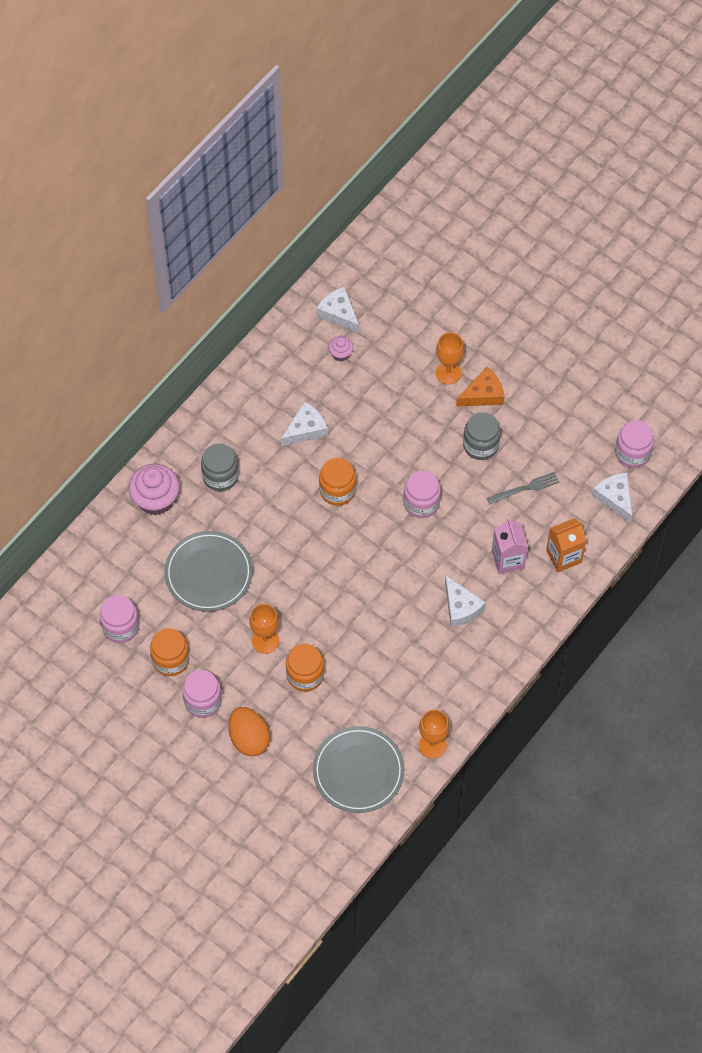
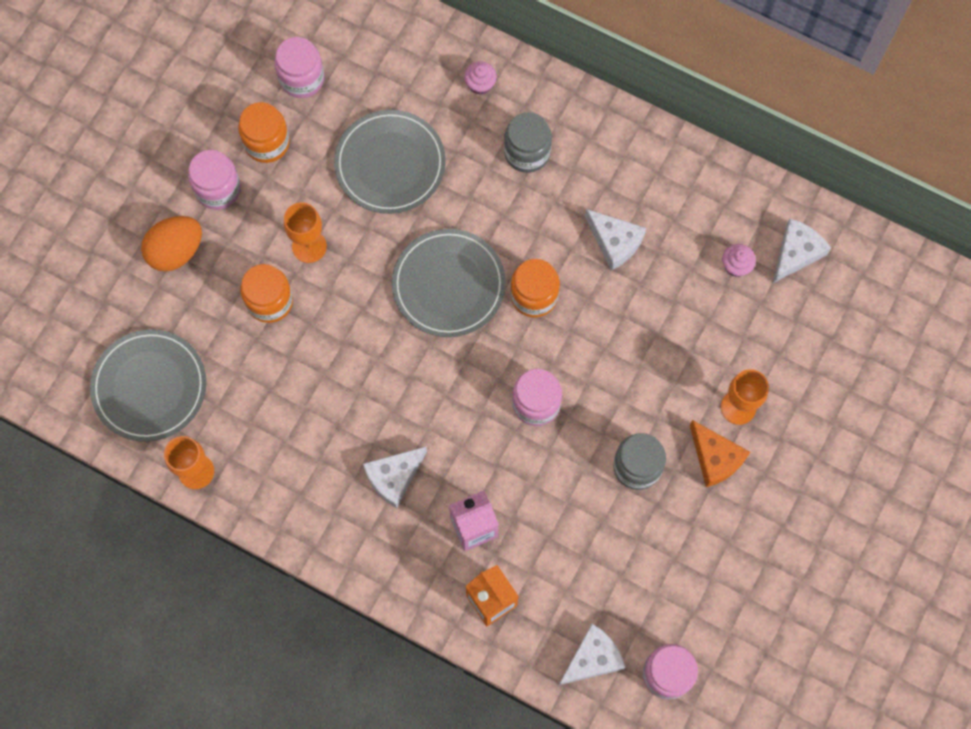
camera: 80 degrees right, 10 degrees up
pink cupcake [128,464,180,515] -> pink cupcake [464,61,497,95], size x0.51
grey fork [487,472,559,504] -> none
none -> grey plate [392,229,506,337]

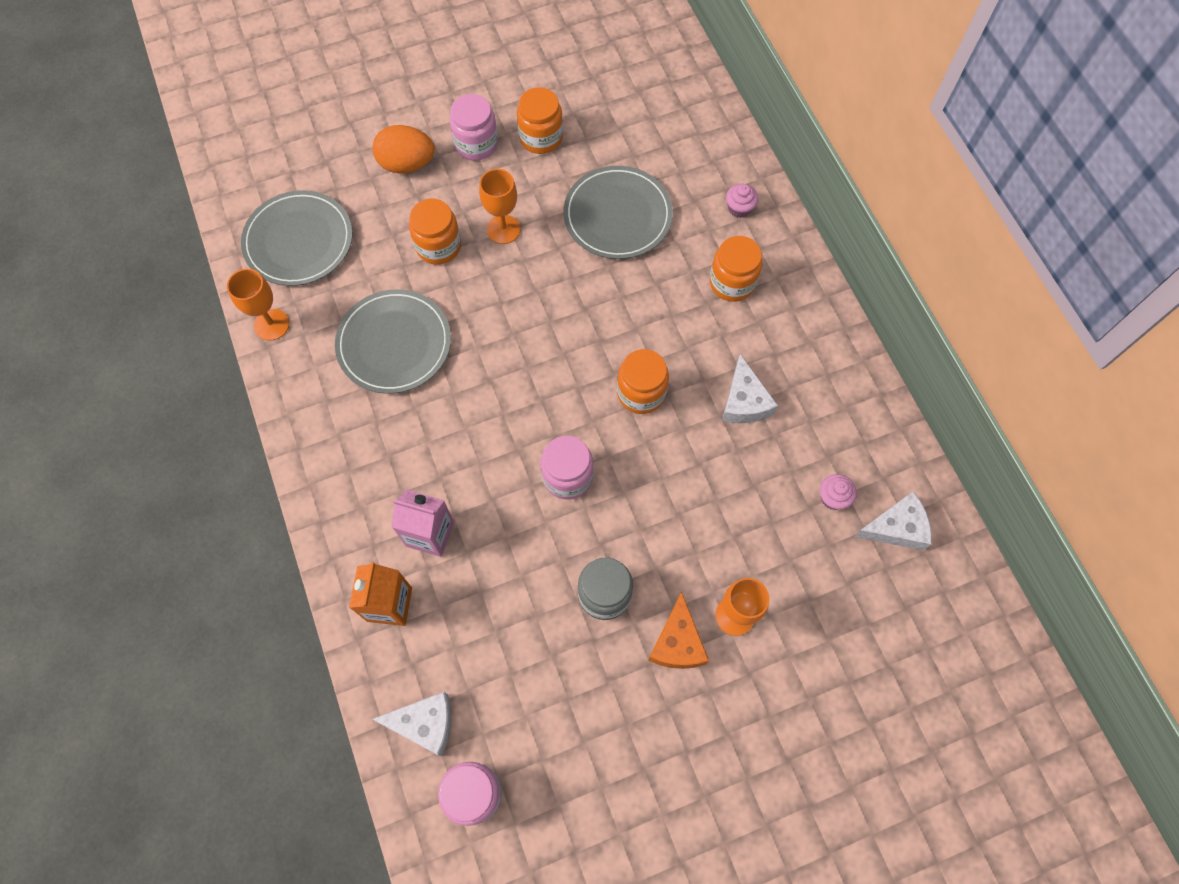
camera: 40 degrees right, 5 degrees down
pink jar [274,37,324,98] -> none
white cheese [363,446,427,508] -> none
grey plate [392,229,506,337] -> grey plate moved to [335,289,451,394]
grey jar [504,112,552,173] -> orange jar [710,236,762,302]

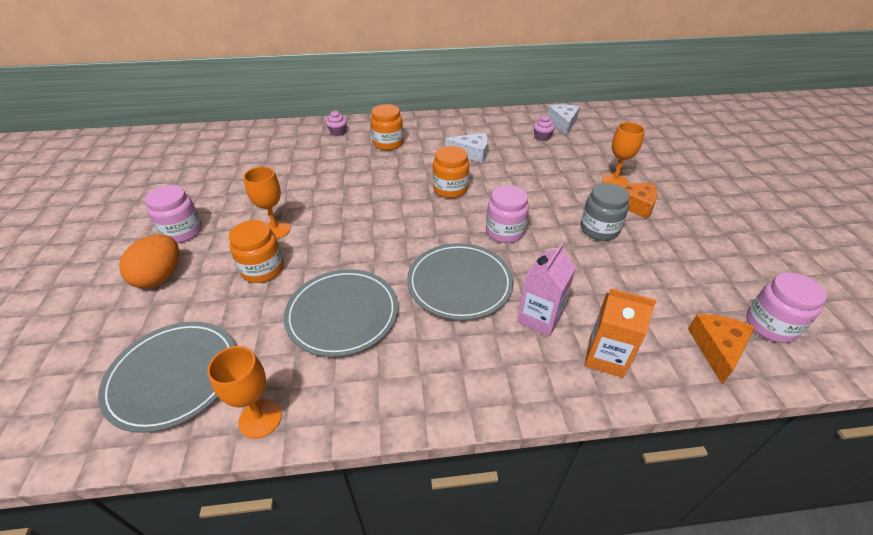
camera: 75 degrees left, 25 degrees down
white cheese [372,692,451,756] -> orange cheese [688,314,755,384]
orange jar [517,87,563,154] -> none
grey plate [563,166,673,259] -> grey plate moved to [407,243,513,320]

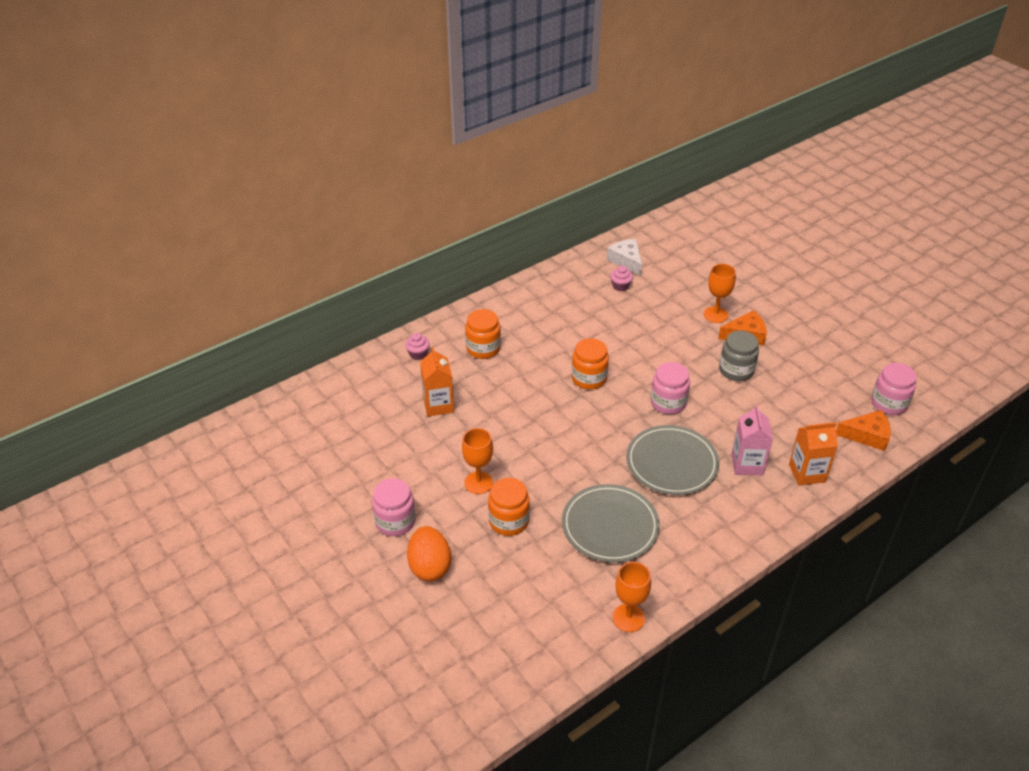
camera: 30 degrees left, 0 degrees up
grey plate [98,322,235,433] -> none
white cheese [445,132,488,163] -> none
orange cheese [688,314,755,384] -> orange cheese turned 105 degrees clockwise [836,410,891,451]
none -> orange carton [420,347,454,417]

